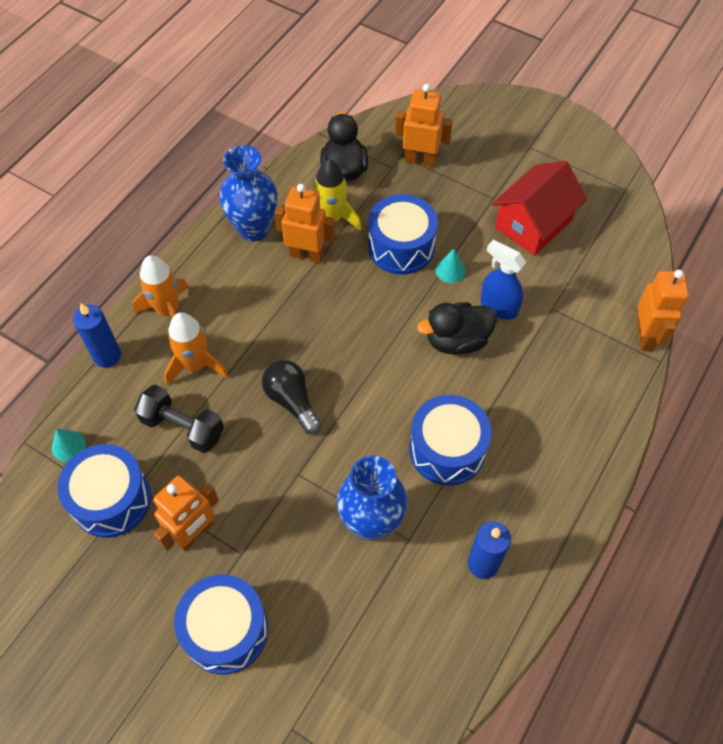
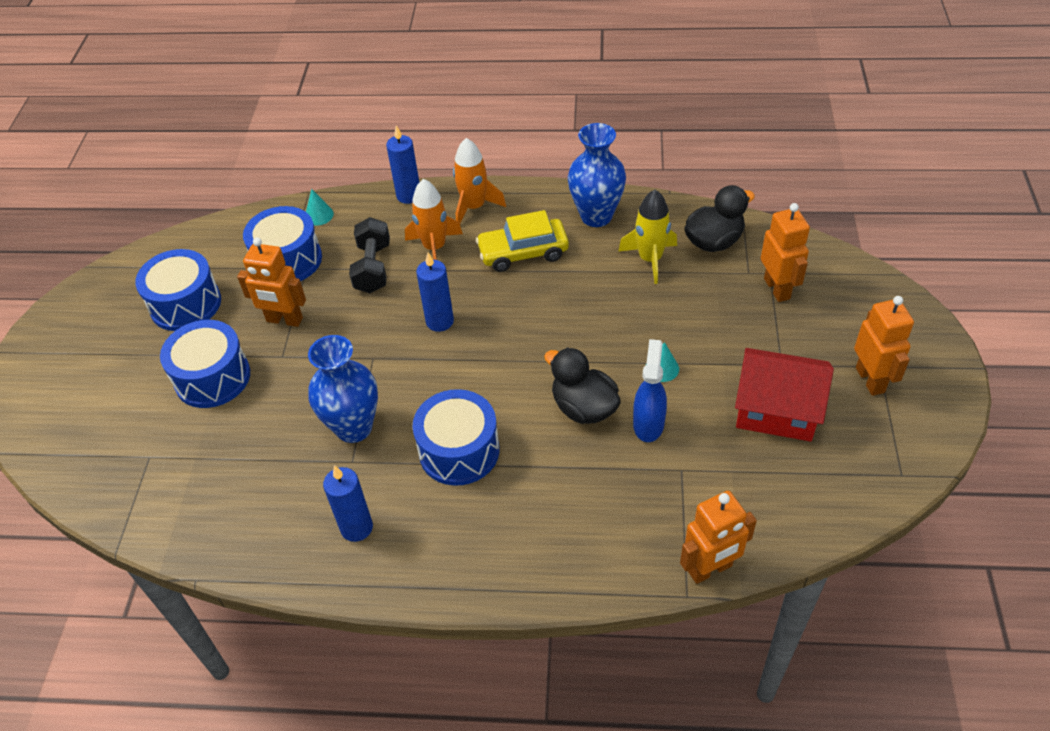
camera: 65 degrees right, 10 degrees down
black light bulb [262,360,321,434] -> blue candle [416,253,454,332]
orange robot [274,184,335,263] -> orange robot moved to [854,296,914,396]
blue drum [368,194,438,275] -> blue drum moved to [135,249,221,331]
none -> yellow car [476,210,569,272]

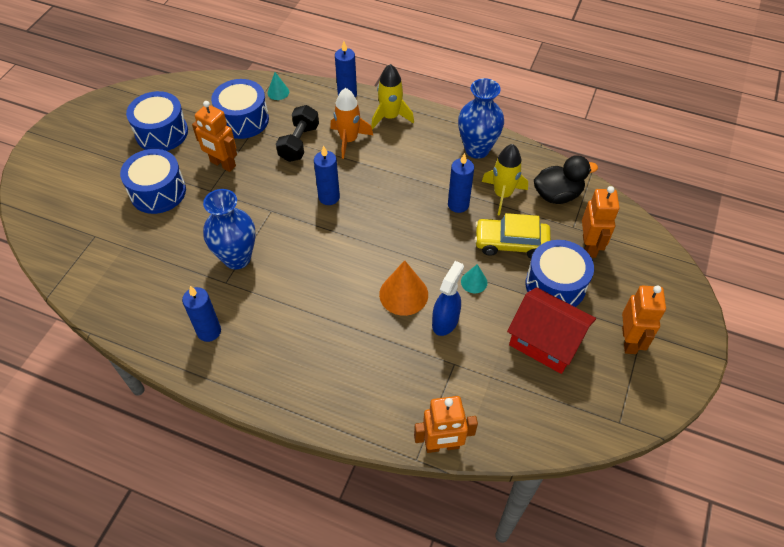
camera: 15 degrees right, 5 degrees up
blue drum [412,389,499,486] -> blue drum moved to [526,240,594,307]
orange rocket [453,138,506,224] -> yellow rocket [371,64,414,129]
yellow car [476,210,569,272] -> yellow car moved to [474,213,551,259]
black duck [544,347,621,424] -> orange cone [379,260,428,316]
none -> blue candle [448,153,474,213]

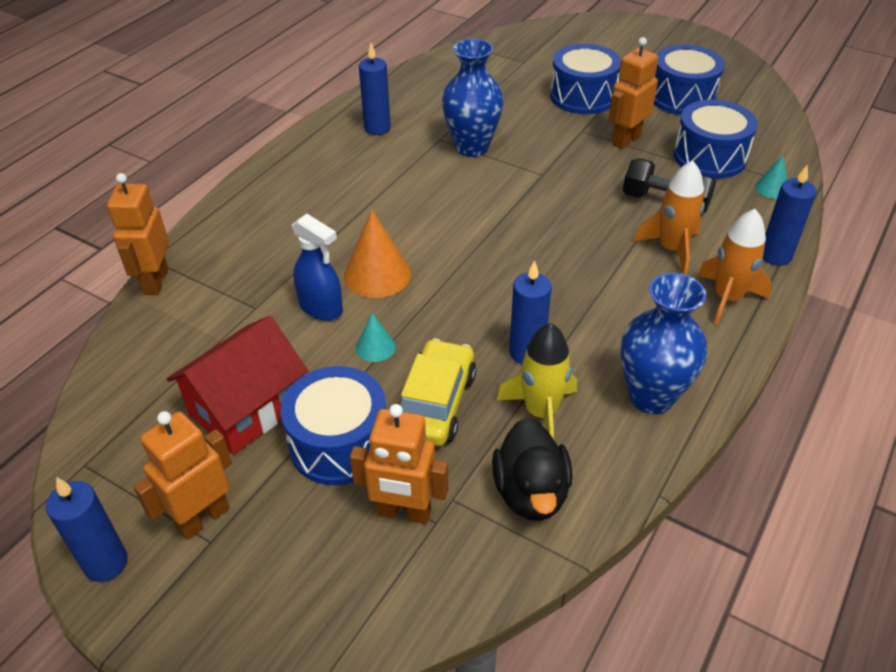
camera: 100 degrees right, 10 degrees down
blue candle [314,145,340,205] -> blue candle moved to [46,477,128,582]
yellow rocket [371,64,414,129] -> orange rocket [698,209,772,325]
orange robot [622,285,666,354] -> orange robot turned 120 degrees clockwise [133,411,232,540]

